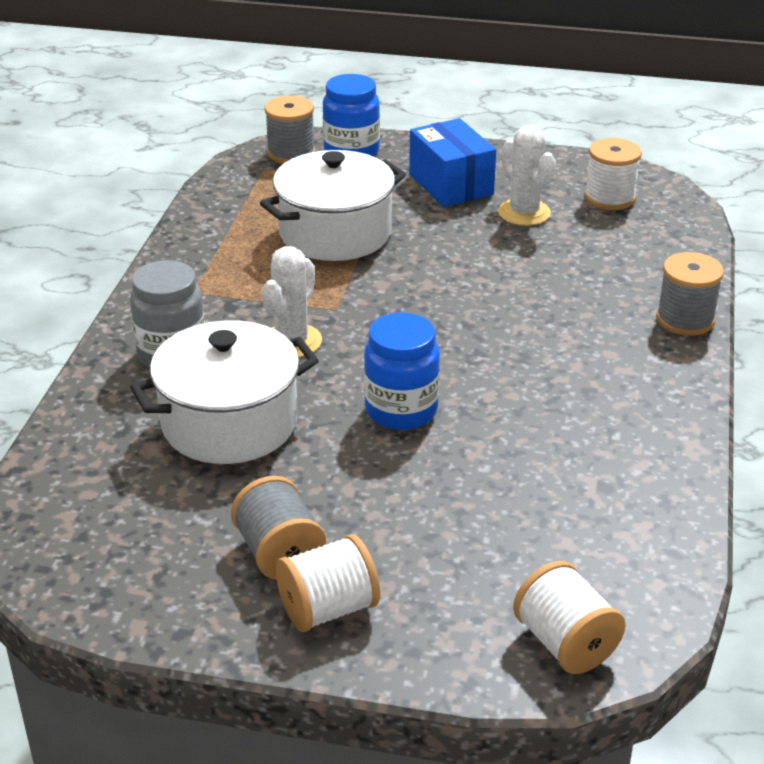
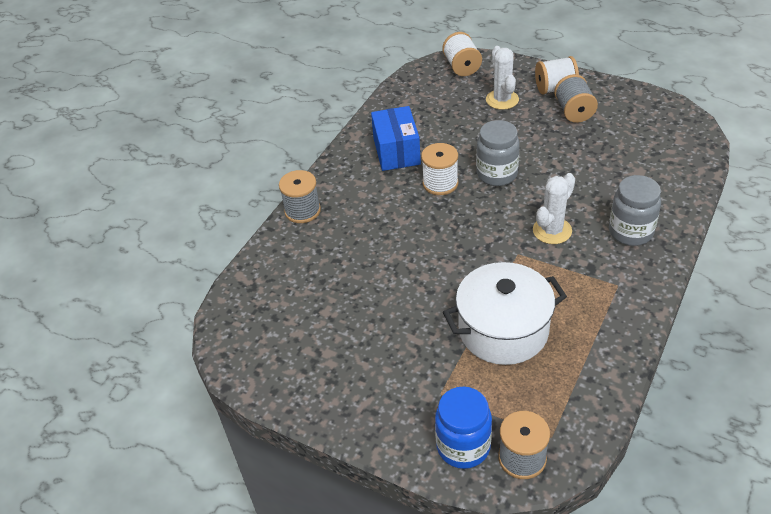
camera: 160 degrees left, 10 degrees up
white pot [130,320,319,464] -> none
blue jar [364,312,440,430] -> grey jar [476,120,520,186]
blue box [409,118,496,207] -> blue box moved to [371,106,421,171]
white cactus [498,125,556,226] -> white cactus moved to [486,46,519,110]
white spool [584,138,642,210] -> white spool moved to [421,143,458,195]

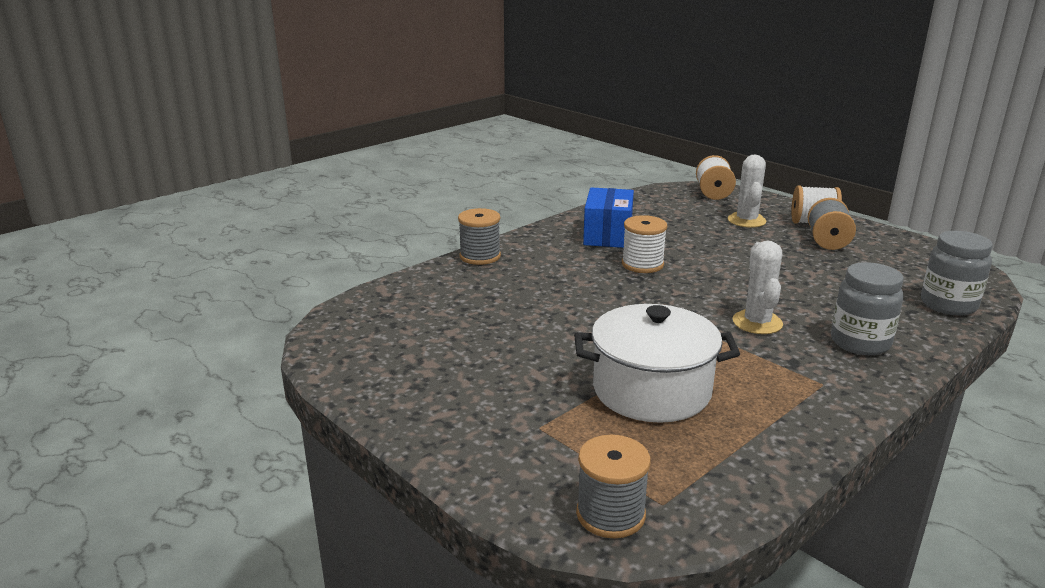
camera: 15 degrees right, 20 degrees down
blue jar [435,387,492,469] -> none
grey jar [476,120,520,186] -> grey jar moved to [921,231,993,316]
white cactus [533,173,575,244] -> white cactus turned 60 degrees counterclockwise [732,240,783,334]

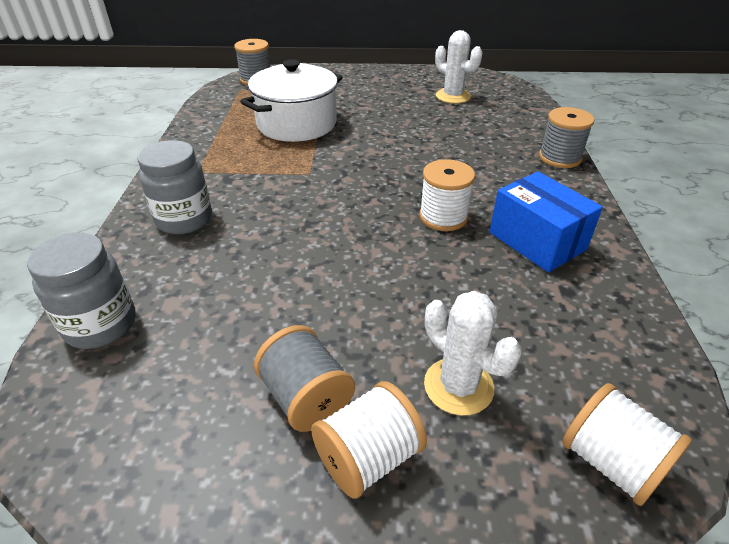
camera: 135 degrees right, 15 degrees up
white cactus [732,240,783,334] -> white cactus moved to [435,30,482,104]

